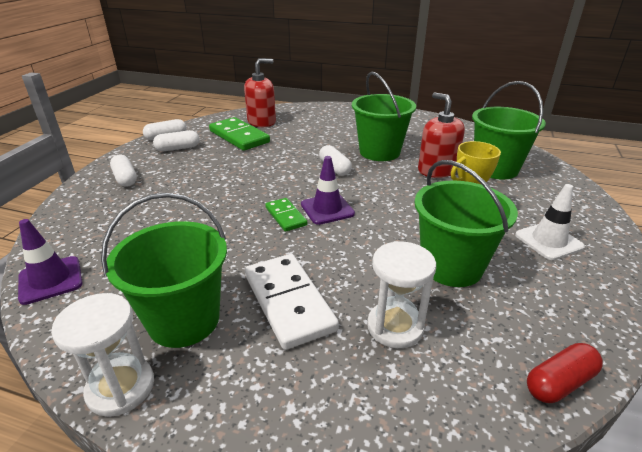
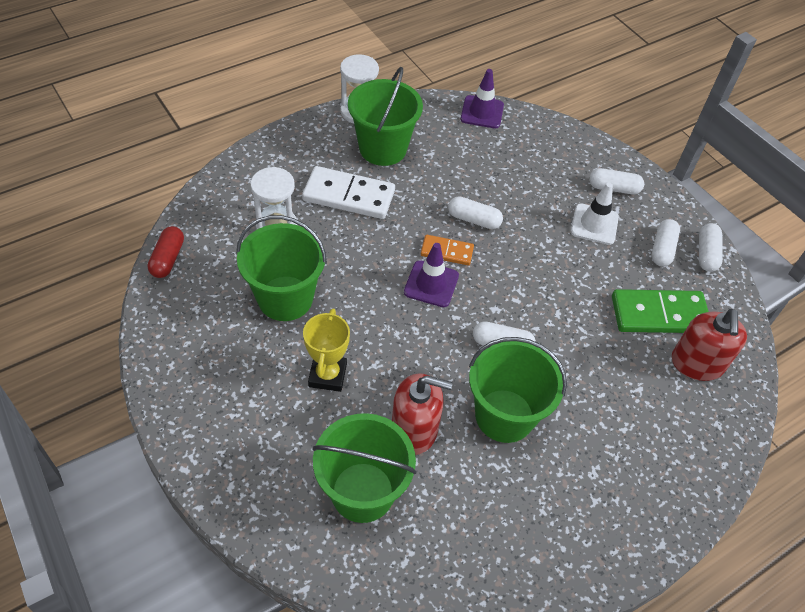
camera: 125 degrees right, 20 degrees up
green domino [265,198,307,232] -> orange domino [421,235,474,265]
white traffic cone [515,184,585,260] -> white traffic cone moved to [571,182,619,245]
none -> white capsule [448,196,503,229]

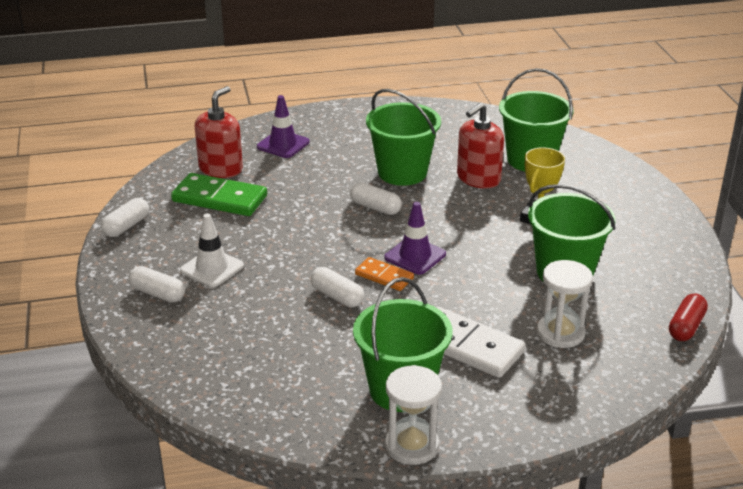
camera: 155 degrees left, 20 degrees down
red soap dispenser [392,373,453,455] -> red soap dispenser turned 75 degrees counterclockwise [457,102,504,189]
purple traffic cone [461,69,504,128] -> purple traffic cone moved to [257,95,310,158]
white capsule [652,219,680,266] -> none

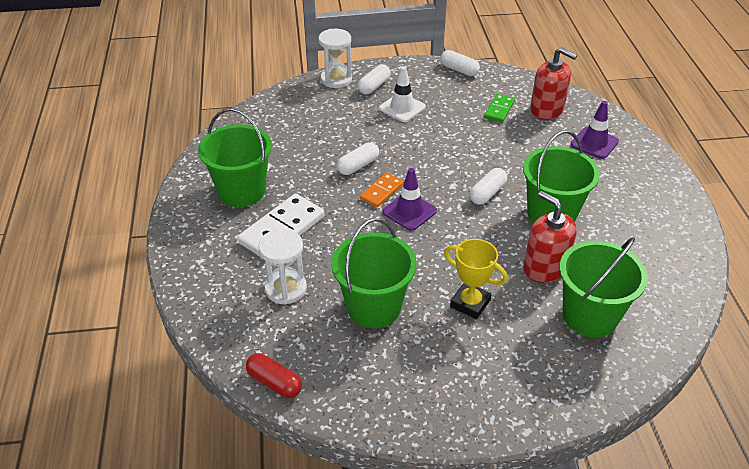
camera: 95 degrees right, 10 degrees up
green domino [171,173,267,216] -> green domino [484,94,515,123], size x0.56
white hourglass [385,365,442,465] -> white hourglass moved to [319,29,352,88]

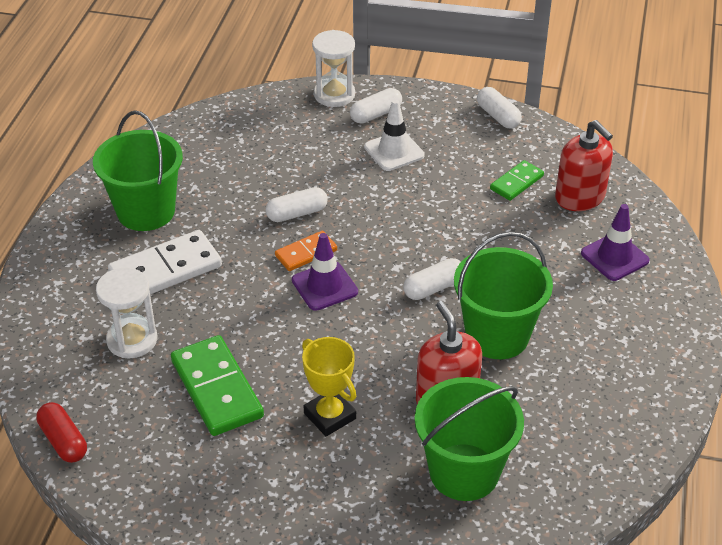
camera: 20 degrees right, 0 degrees up
green bucket [331,218,417,328] -> green domino [171,335,264,436]

